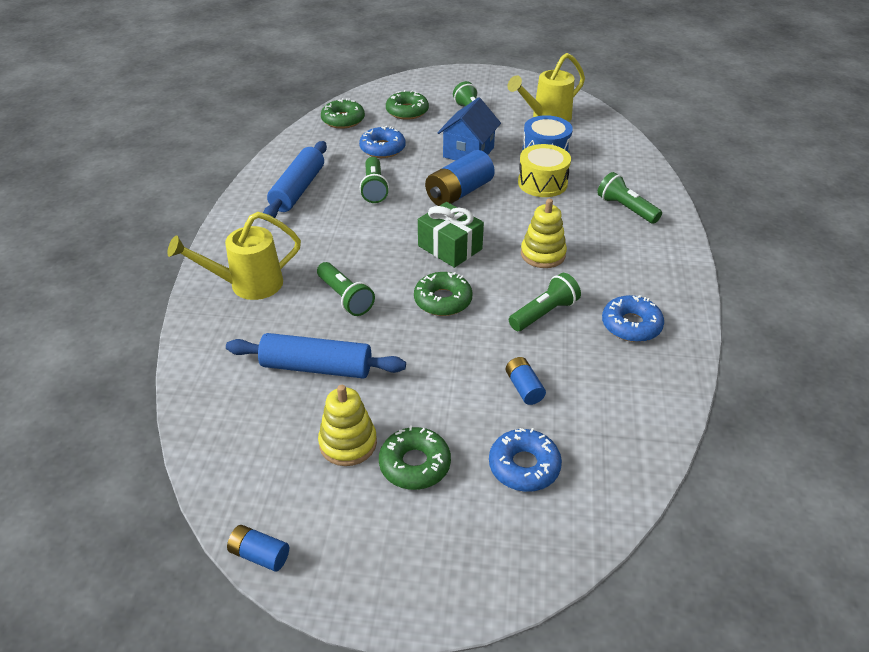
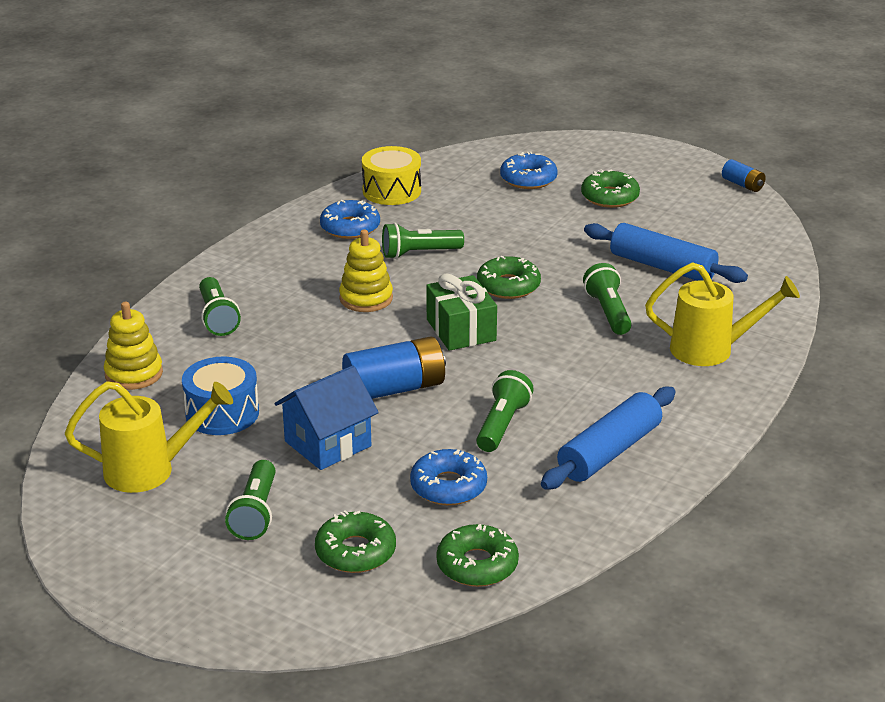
camera: 155 degrees left, 10 degrees down
yellow stacking toy [318,385,377,466] -> yellow stacking toy moved to [104,302,163,390]
blue battery [506,357,546,405] -> none
yellow drum [518,144,571,197] -> yellow drum moved to [362,146,421,205]

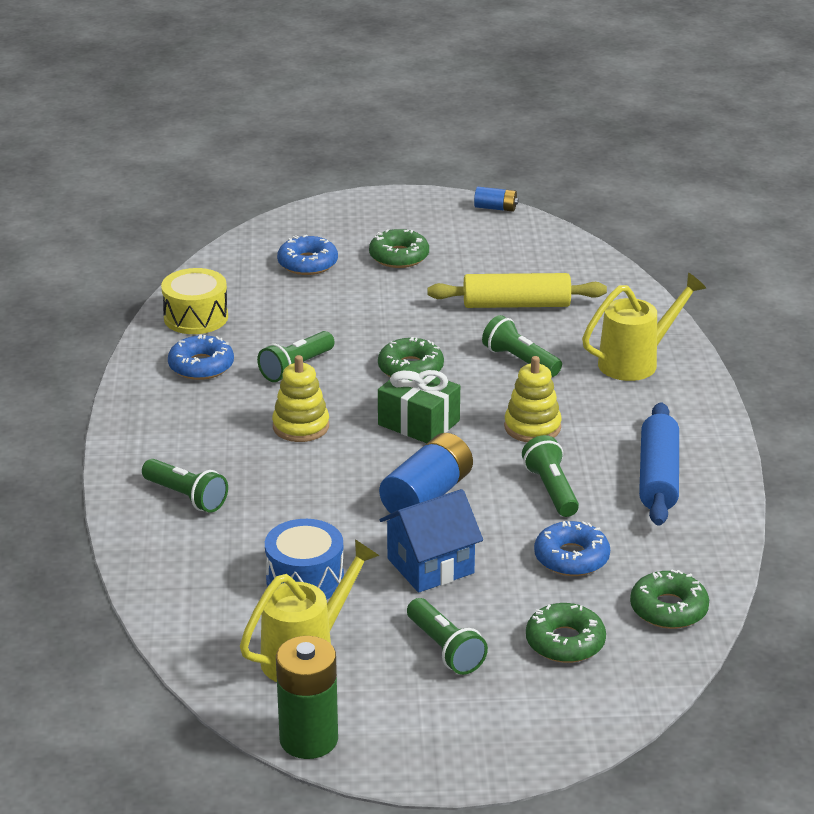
camera: 35 degrees left, 0 degrees up
yellow stacking toy [104,302,163,390] -> yellow stacking toy moved to [504,356,562,442]
blue house [274,365,379,470] -> blue house turned 45 degrees clockwise [380,489,483,593]
blue rolling pin [584,223,748,283] -> yellow rolling pin [427,273,607,308]
none -> green battery [276,636,338,759]

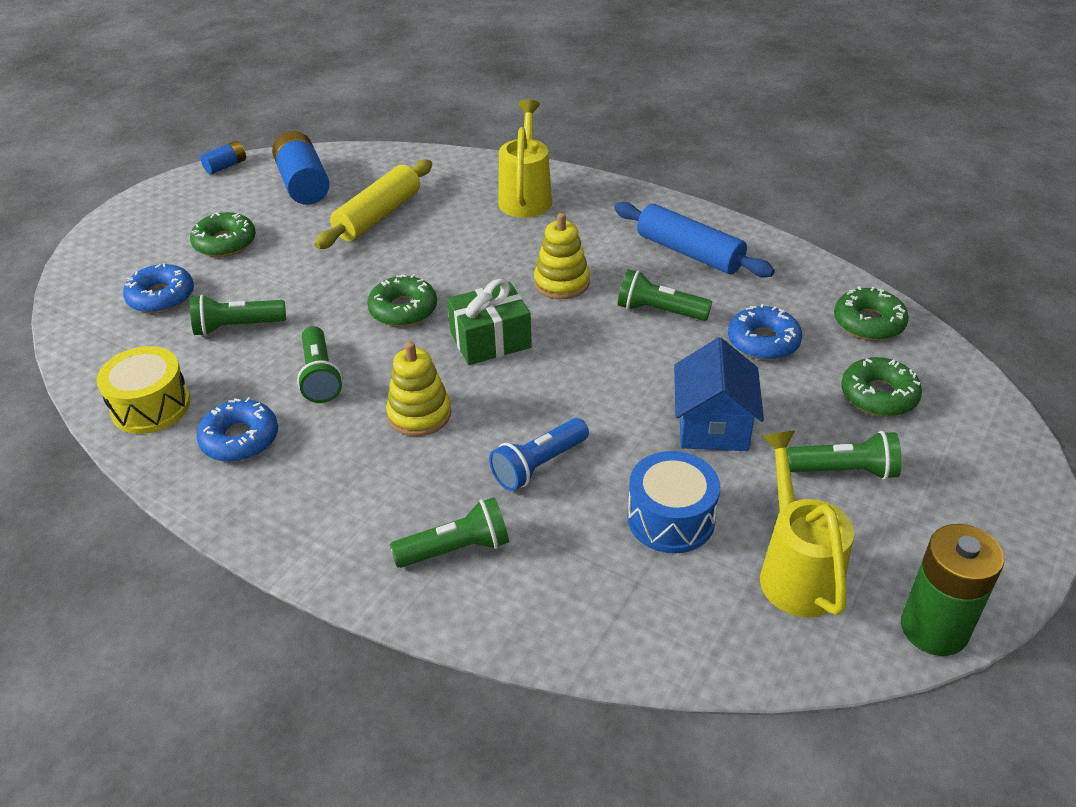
camera: 55 degrees left, 10 degrees up
blue battery [379,433,473,513] -> blue battery moved to [272,131,330,205]
green flashlight [482,315,562,377] -> green flashlight moved to [190,295,286,336]
none -> blue flashlight [489,418,589,491]

